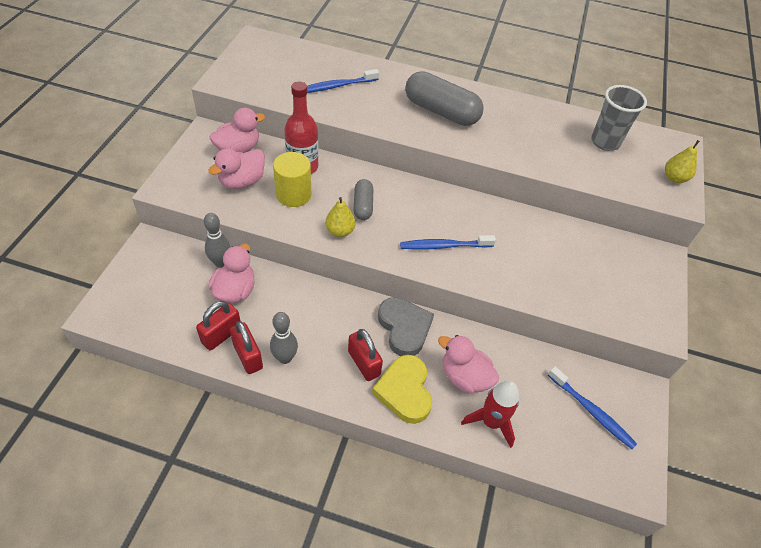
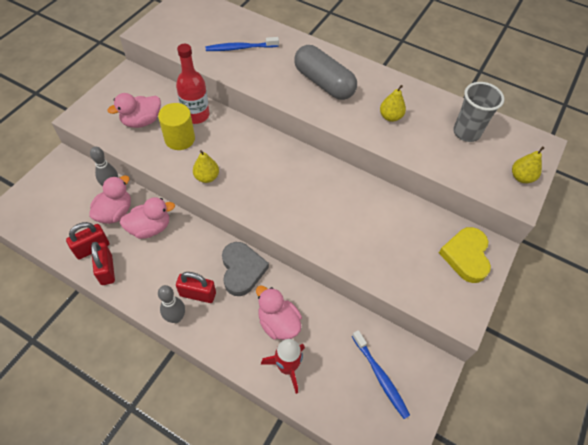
camera: 15 degrees right, 5 degrees up
pink duck [209,108,265,153] -> pink duck moved to [120,197,175,239]
grey bowling pin [270,312,298,364] -> grey bowling pin moved to [158,285,185,323]
red padlock [348,329,383,381] -> red padlock turned 60 degrees counterclockwise [176,272,216,303]
grey capsule [354,179,373,220] -> none
yellow heart [372,355,432,424] -> yellow heart moved to [439,227,491,283]
blue toothbrush [400,235,496,250] -> none
none -> yellow pear [380,85,406,122]

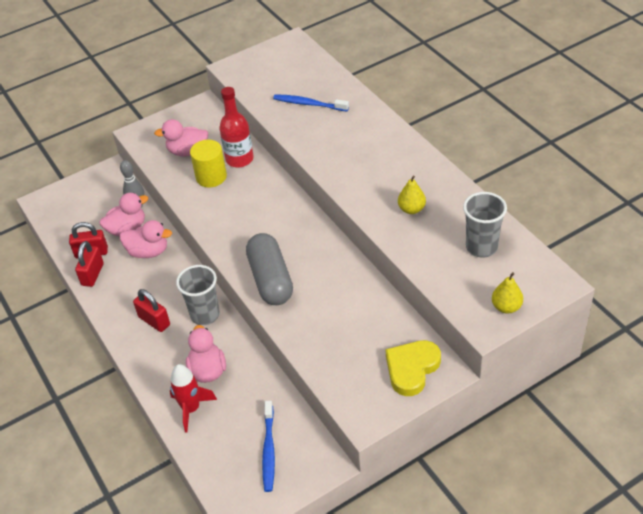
camera: 35 degrees right, 10 degrees down
grey bowling pin [158,285,185,323] -> none
yellow pear [193,150,219,183] -> none
grey heart [222,242,269,296] -> grey cup [176,265,220,325]
grey capsule [294,45,357,100] -> grey capsule moved to [246,233,293,305]

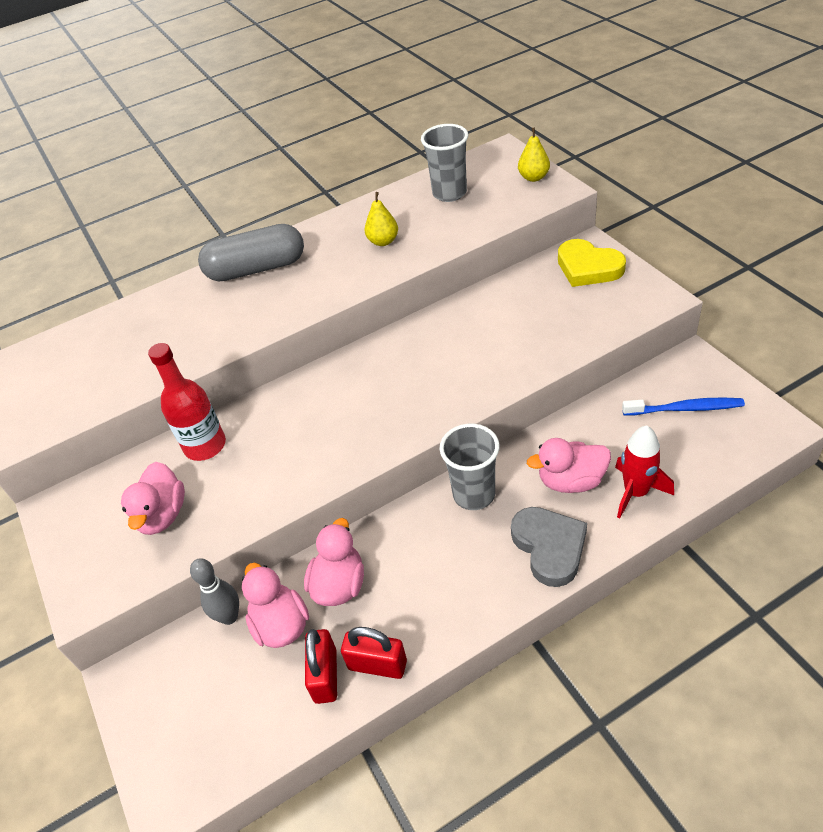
camera: 85 degrees left, 0 degrees up
red padlock [133,289,170,332] -> none
yellow cylinder [190,140,227,187] -> none
grey capsule [246,233,293,305] -> grey capsule moved to [198,224,304,281]
blue toothbrush [273,94,349,111] -> none
none -> grey heart [511,507,587,587]

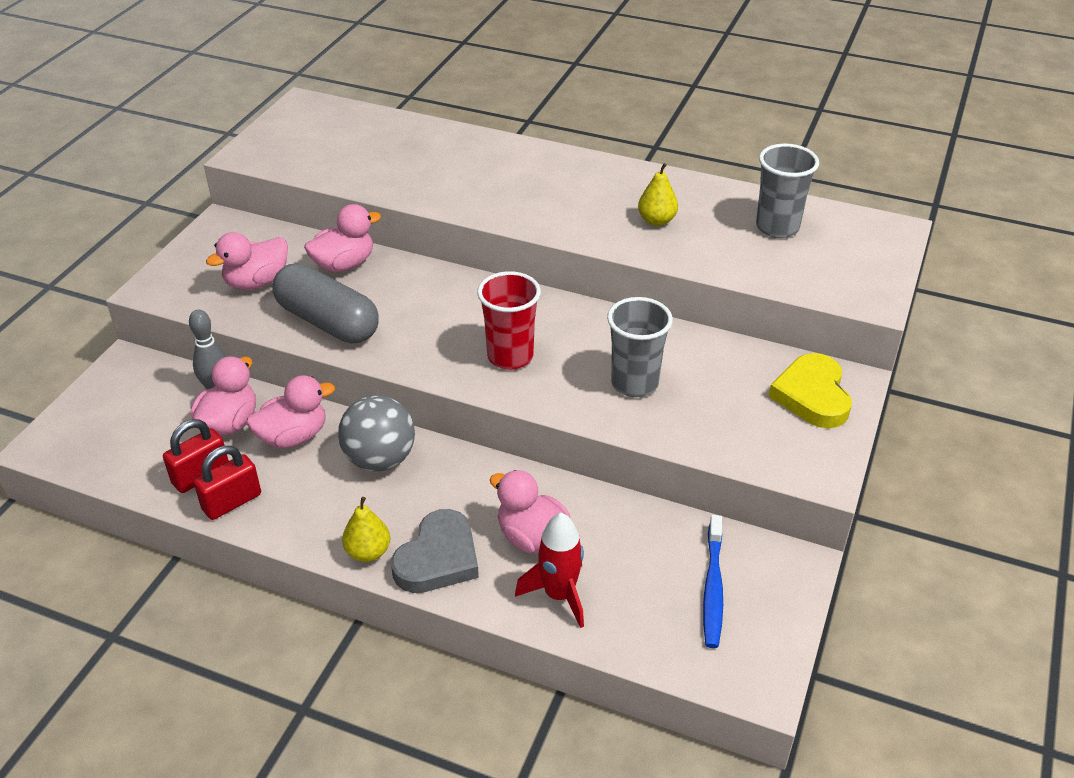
camera: 45 degrees right, 5 degrees down
red bottle [148,343,226,461] -> pink duck [304,204,381,272]
grey capsule [198,224,304,281] -> grey capsule moved to [272,263,379,343]
red padlock [341,627,407,679] -> red padlock turned 75 degrees clockwise [194,446,261,520]
grey cup [439,424,499,510] -> grey cup moved to [607,297,673,397]
yellow pear [518,128,550,182] -> yellow pear moved to [342,497,390,562]
blue toothbrush [622,397,745,415] -> blue toothbrush turned 45 degrees clockwise [703,515,723,648]
none -> grey ball [338,395,415,471]
none -> red cup [477,271,541,370]

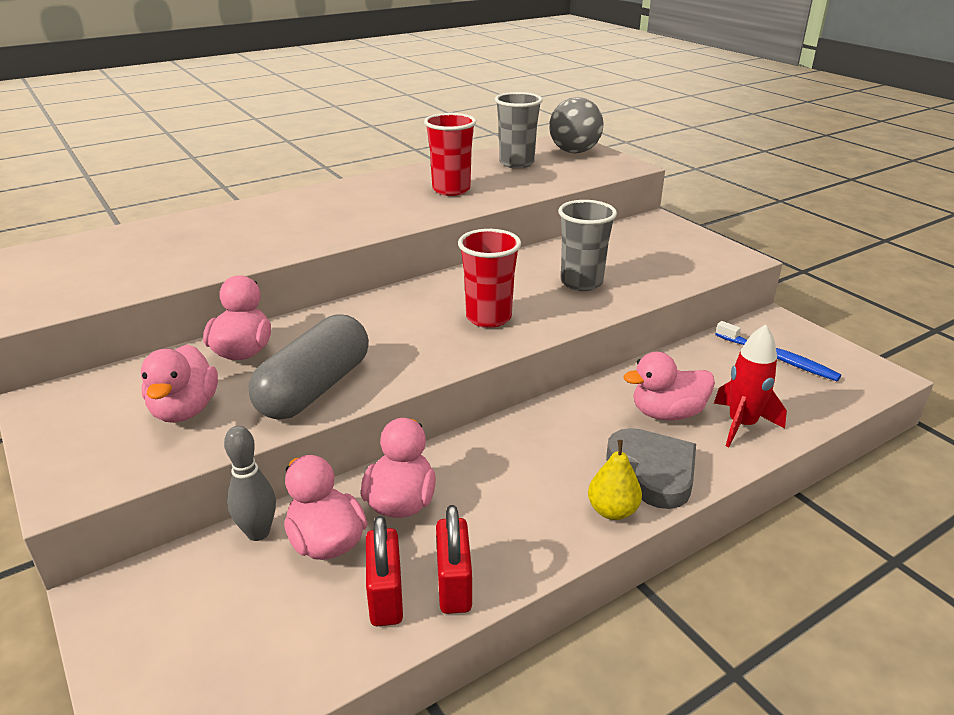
camera: 55 degrees left, 10 degrees down
grey capsule [272,263,379,343] -> grey capsule turned 45 degrees counterclockwise [248,314,369,420]
grey ball [338,395,415,471] -> grey ball moved to [549,97,604,153]
yellow pear [638,163,678,226] -> red cup [424,113,476,196]
yellow heart [768,353,852,428] -> none

